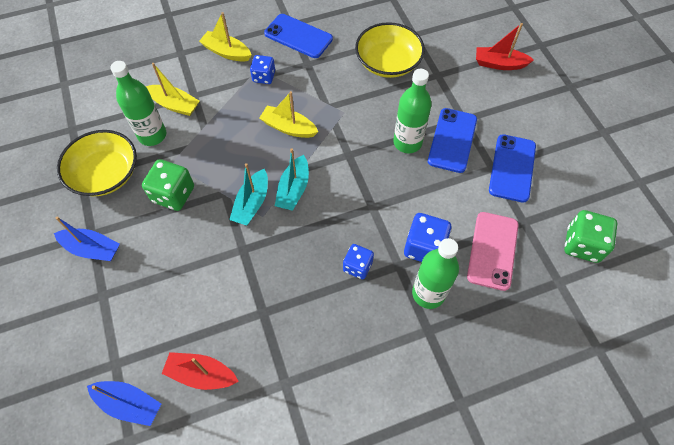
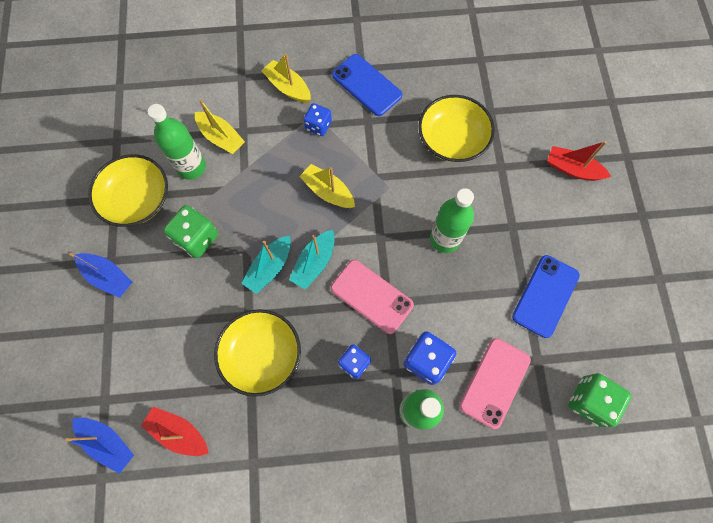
camera: 15 degrees right, 10 degrees up
blue phone [428,108,477,173] -> none
none -> yellow bowl [214,309,301,397]
none -> pink phone [331,260,414,334]

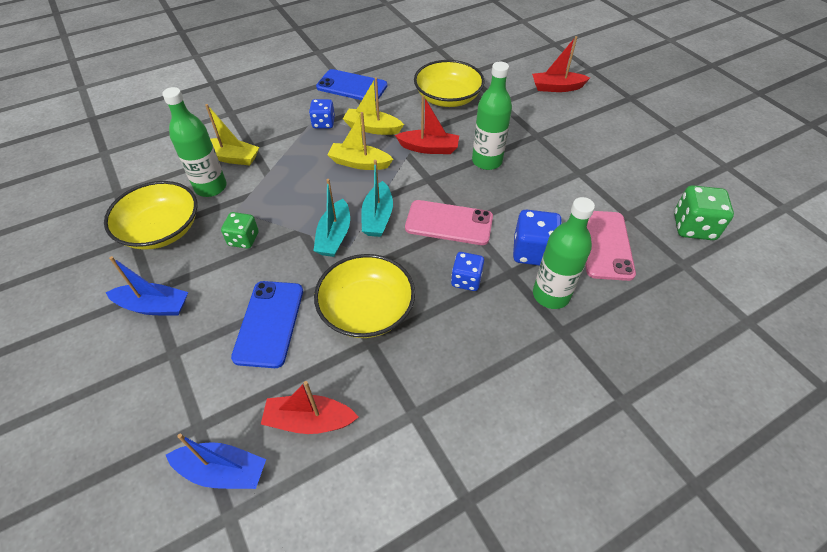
camera: 25 degrees left, 20 degrees down
green dice [163,205,218,258] -> green dice [221,212,259,249], size x0.66
yellow boat [261,53,311,103] -> yellow boat moved to [343,77,404,135]
blue phone [512,255,580,338] -> blue phone moved to [231,281,303,368]
none -> red boat [395,95,459,154]

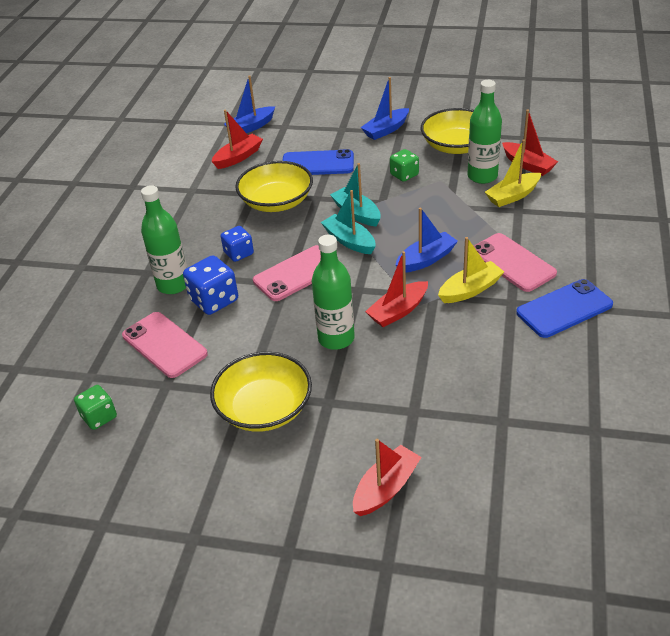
camera: 135 degrees right, 10 degrees down
blue phone [231,281,303,368] -> blue phone turned 45 degrees counterclockwise [282,149,354,175]
blue dice [309,99,335,128] -> pink phone [474,233,557,292]
yellow boat [327,112,393,170] -> blue boat [396,208,458,273]
yellow bowl [414,60,485,107] -> yellow bowl moved to [210,352,312,432]
green dice [674,185,734,240] -> green dice [74,385,117,430], size x0.66
none -> red boat [502,109,558,176]

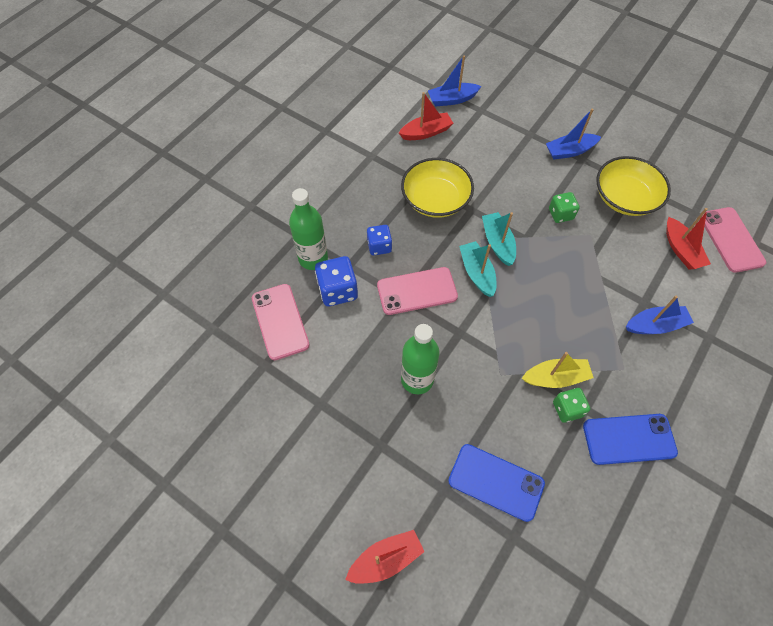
camera: 20 degrees right, 20 degrees up
green dice [74,385,117,430] -> green dice moved to [553,388,590,423]
yellow bowl [210,352,312,432] -> none
blue phone [282,149,354,175] -> blue phone moved to [448,444,545,522]
red boat [365,251,428,327] -> none
blue boat [396,208,458,273] -> blue boat moved to [626,296,694,334]
green bottle [467,80,502,184] -> none
pink phone [474,233,557,292] -> pink phone moved to [700,207,766,273]
yellow boat [485,139,541,207] -> none

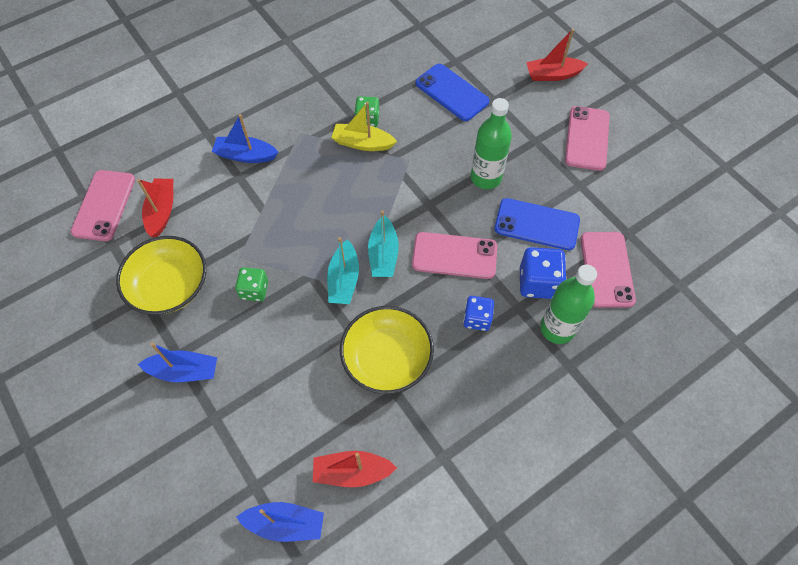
camera: 160 degrees left, 0 degrees up
blue phone [583,414,678,465] -> blue phone moved to [494,198,580,250]
none -> pink phone [565,106,610,171]

